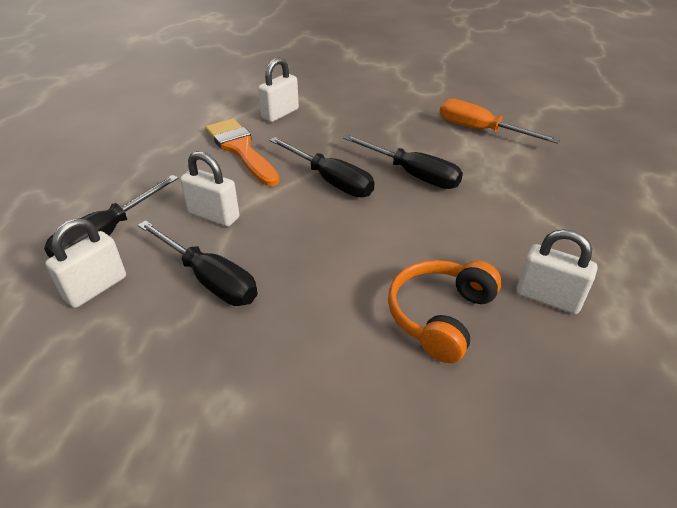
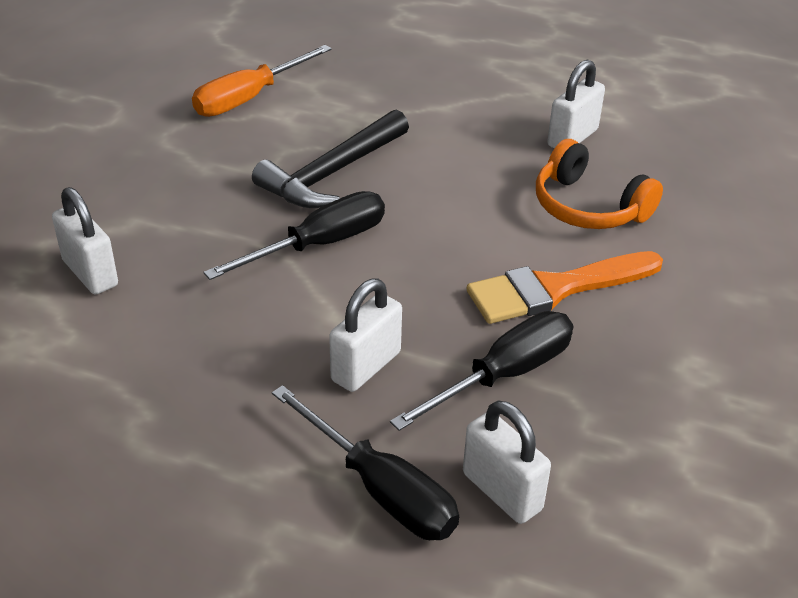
camera: 80 degrees left, 0 degrees up
orange brush [205,118,280,186] -> orange brush moved to [467,251,663,324]
black screwdriver [343,134,463,189] -> black hammer [252,110,409,208]

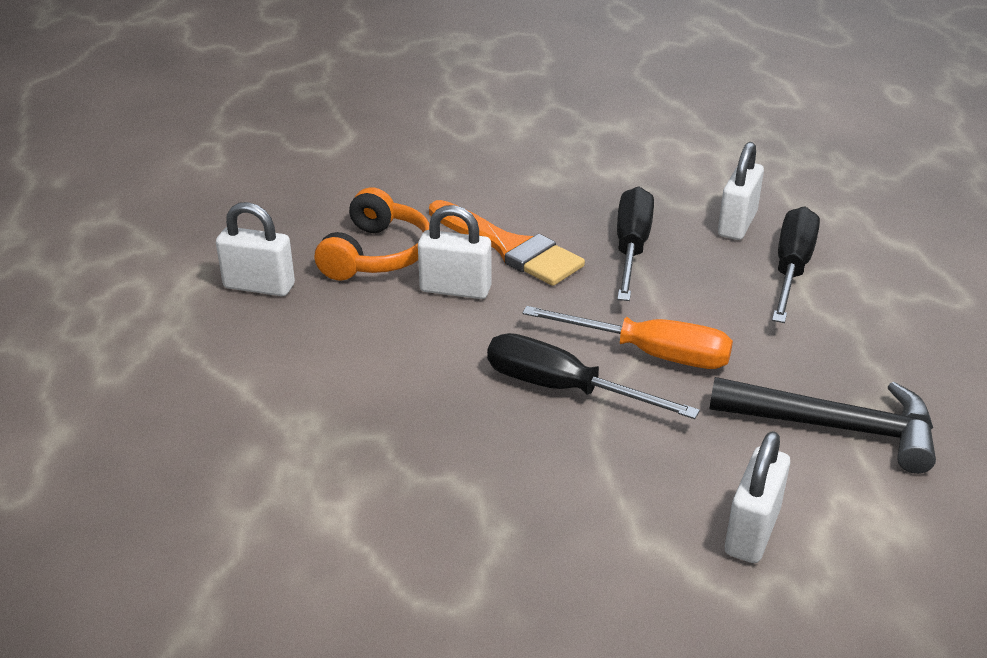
camera: 115 degrees left, 5 degrees down
orange screwdriver [192,45,332,117] -> orange screwdriver moved to [522,306,733,369]
black hammer [252,110,409,208] -> black hammer moved to [709,377,936,474]
white padlock [329,279,402,392] -> white padlock moved to [418,205,491,299]
black screwdriver [390,311,573,431] -> black screwdriver turned 75 degrees clockwise [617,186,654,301]

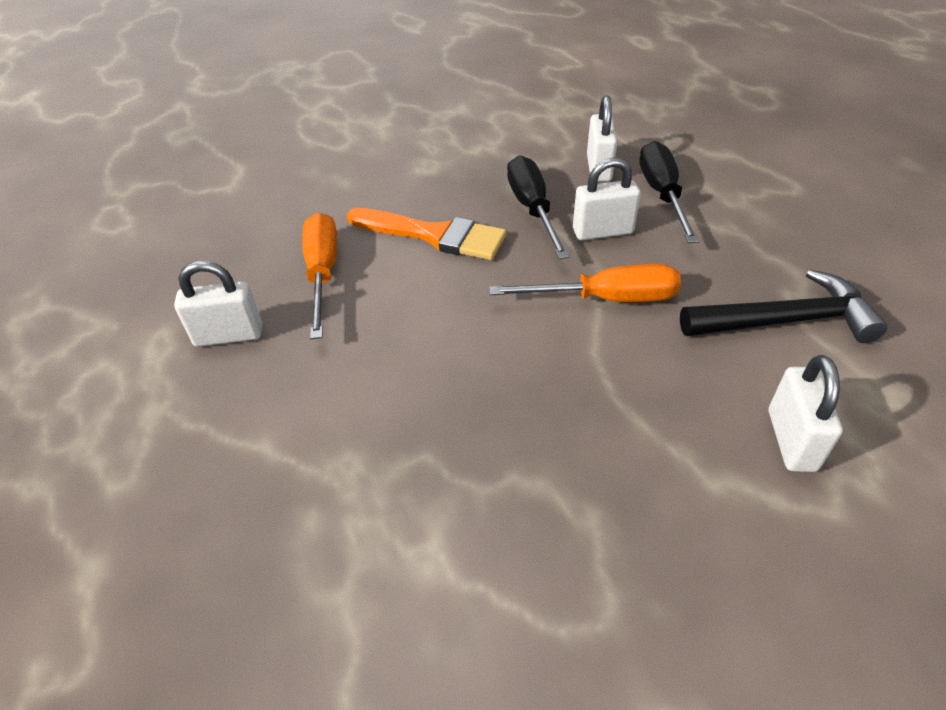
camera: 20 degrees left, 10 degrees up
orange headphones [315,187,430,281] -> orange screwdriver [302,213,337,339]
white padlock [418,205,491,299] -> white padlock moved to [573,157,641,240]
black screwdriver [487,333,700,419] -> none

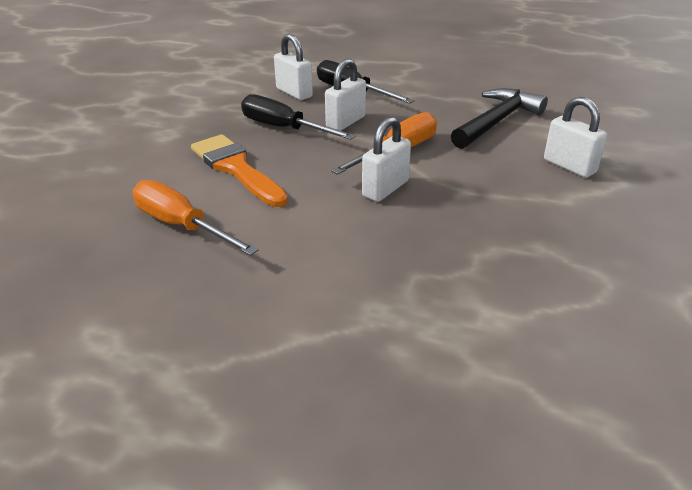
camera: 45 degrees left, 10 degrees down
white padlock [174,261,262,347] -> white padlock moved to [362,117,411,202]
orange brush [347,208,507,260] -> orange brush turned 105 degrees counterclockwise [191,134,288,207]

